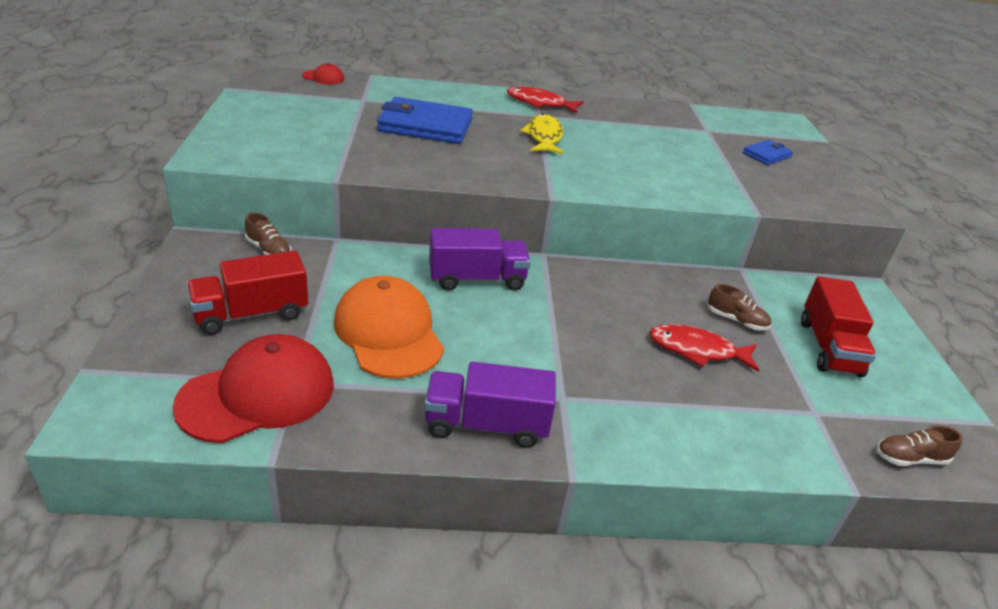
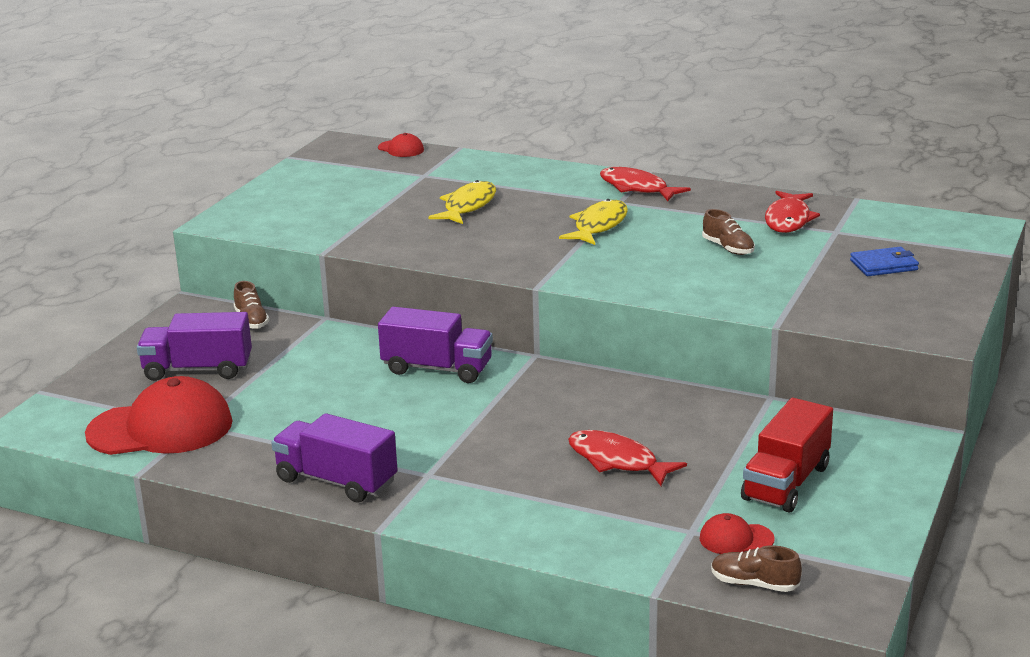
camera: 30 degrees right, 10 degrees down
red truck [186,251,308,335] -> purple truck [137,312,252,381]
orange cap [334,276,444,379] -> none
blue wallet [377,97,473,144] -> yellow fish [428,180,496,224]
brown shoe [707,284,771,331] -> brown shoe moved to [702,209,755,255]
none -> red cap [700,513,775,554]
none -> red fish [765,191,820,233]

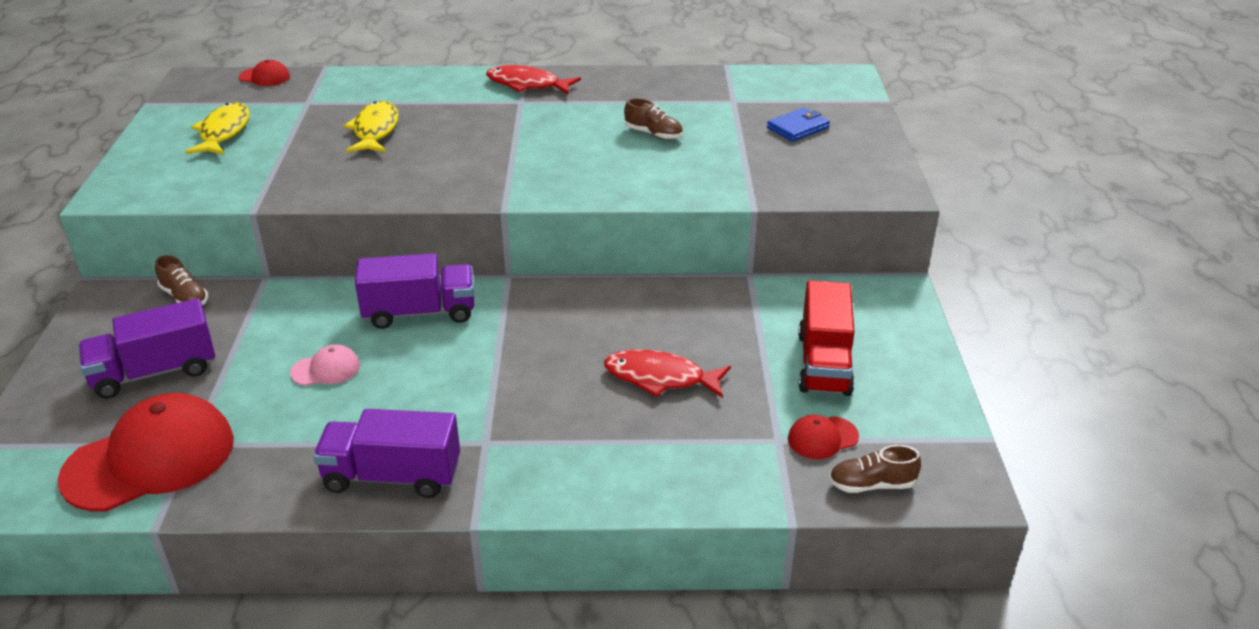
camera: 25 degrees left, 10 degrees up
yellow fish [559,199,628,245] -> yellow fish moved to [185,102,250,155]
red fish [765,191,820,233] -> none
none -> pink cap [290,344,360,386]

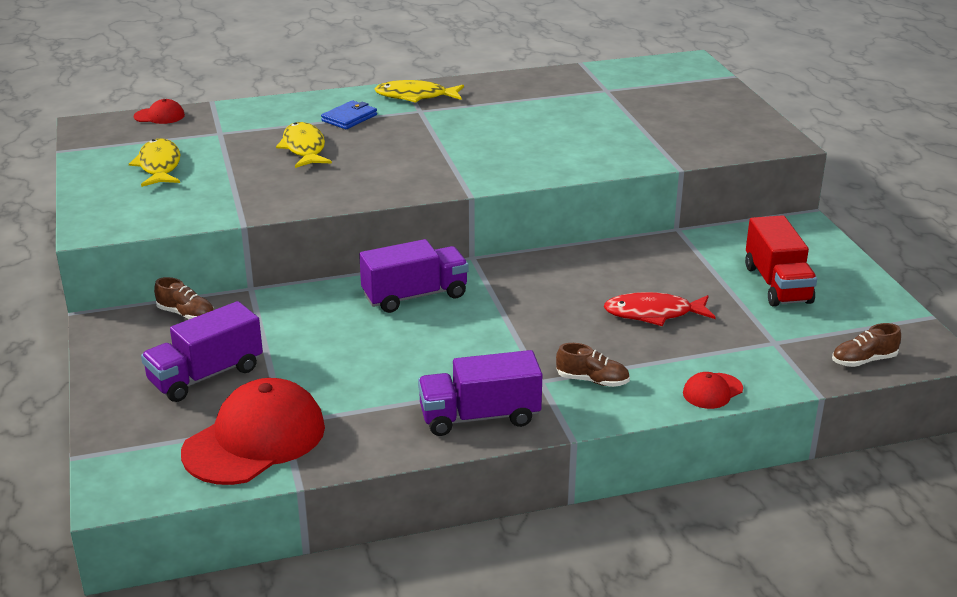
camera: 15 degrees left, 5 degrees down
pink cap [290,344,360,386] -> none
red fish [486,65,581,94] -> yellow fish [375,80,464,103]
brown shoe [624,98,683,140] -> brown shoe moved to [556,343,630,387]
blue wallet [767,108,830,142] -> blue wallet moved to [321,100,377,129]
red cap [788,415,859,459] -> red cap moved to [683,372,743,409]

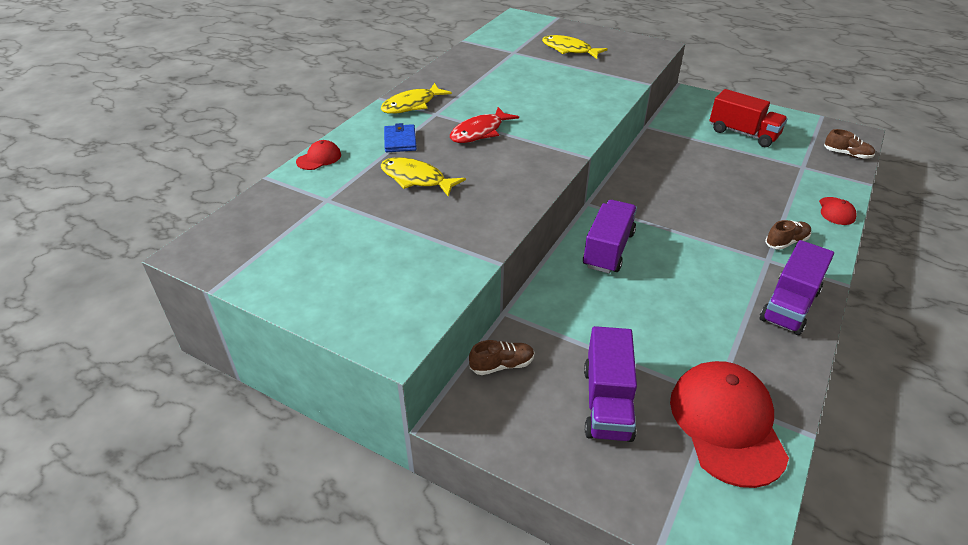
camera: 45 degrees left, 10 degrees up
yellow fish [129,139,180,187] -> yellow fish moved to [542,35,608,59]
red cap [134,99,185,124] -> red cap moved to [296,140,341,170]
red fish [604,292,716,326] -> red fish moved to [450,107,519,143]
brown shoe [832,323,901,367] -> brown shoe turned 90 degrees counterclockwise [824,129,875,159]

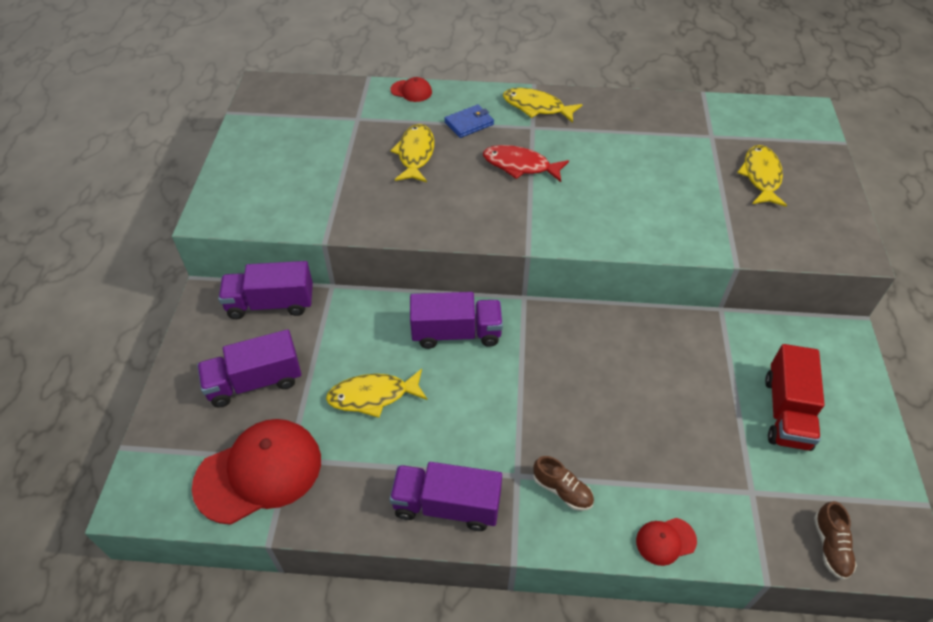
camera: 65 degrees right, 10 degrees up
brown shoe [469,340,534,375] -> purple truck [218,261,313,319]
none -> yellow fish [326,369,427,418]

